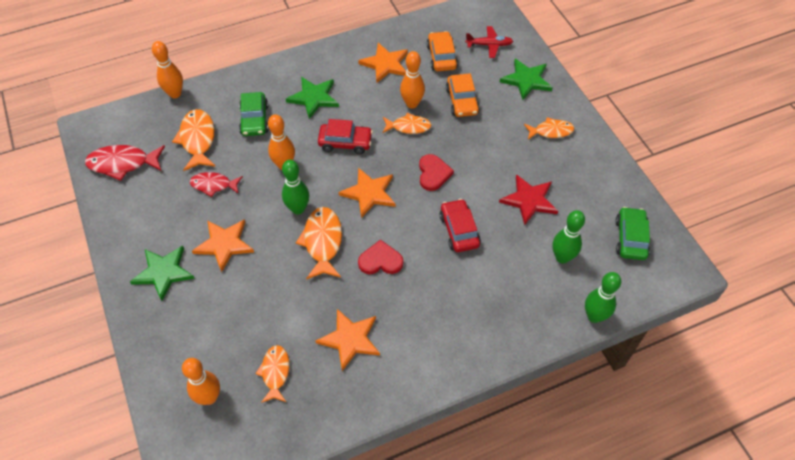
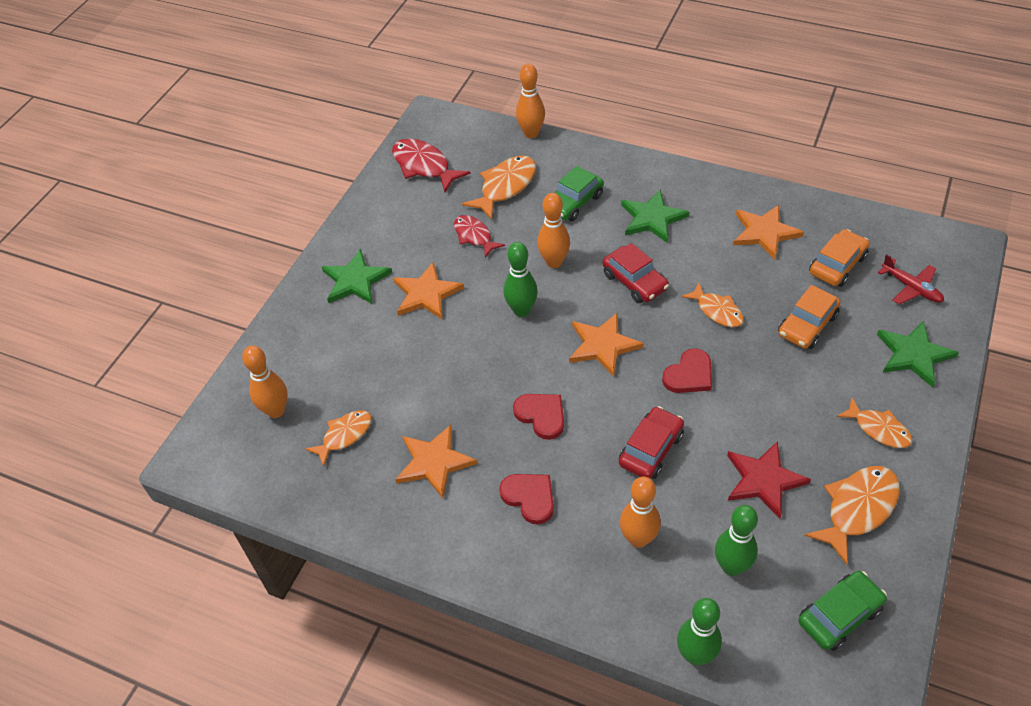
camera: 50 degrees right, 5 degrees down
orange fish [296,207,342,279] -> orange fish moved to [804,466,900,565]
orange bowling pin [400,51,425,108] -> orange bowling pin moved to [620,477,661,548]
none -> red heart [499,474,554,524]

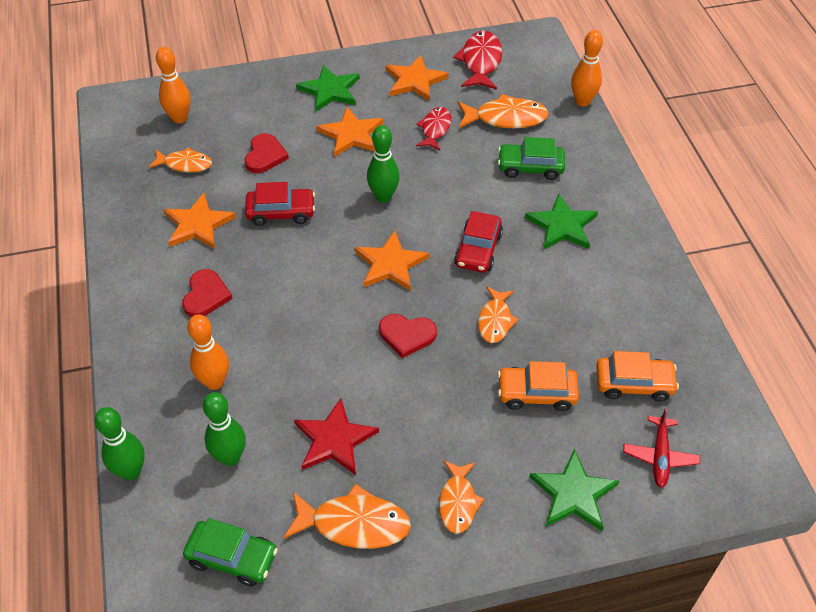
camera: 50 degrees right, 0 degrees up
red heart [513,394,564,440] -> red heart moved to [245,133,289,173]
orange bowling pin [537,193,570,268] -> none
red car [619,406,684,479] -> red car moved to [245,182,315,226]
orange star [733,205,804,260] -> orange star moved to [386,55,448,101]

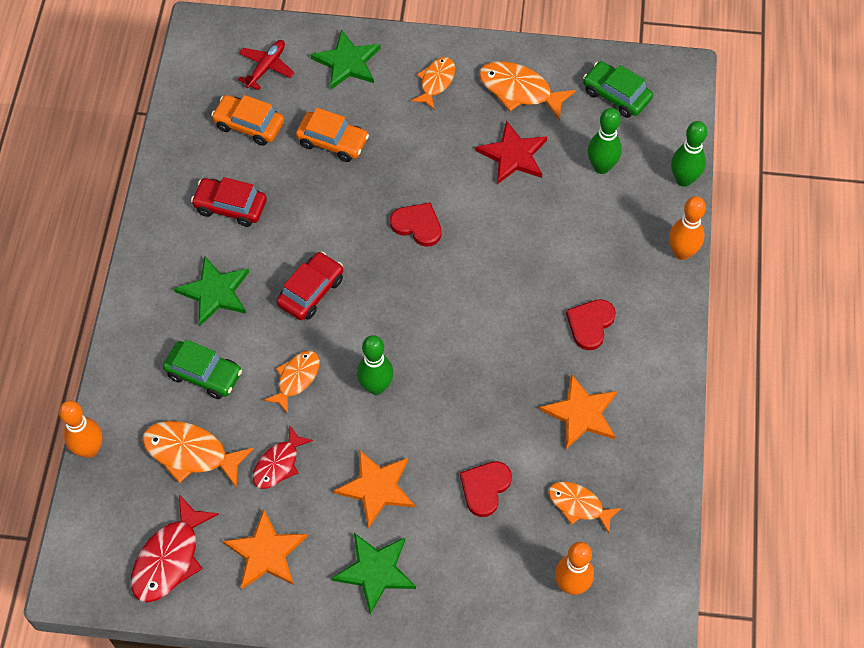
camera: 160 degrees left, 10 degrees up
orange bowling pin [187,314,229,390] -> orange bowling pin moved to [669,196,706,260]
red car [245,182,315,226] -> red car moved to [191,177,267,227]
orange star [355,231,429,291] -> none
orange fish [478,287,519,343] -> orange fish moved to [264,351,320,414]

